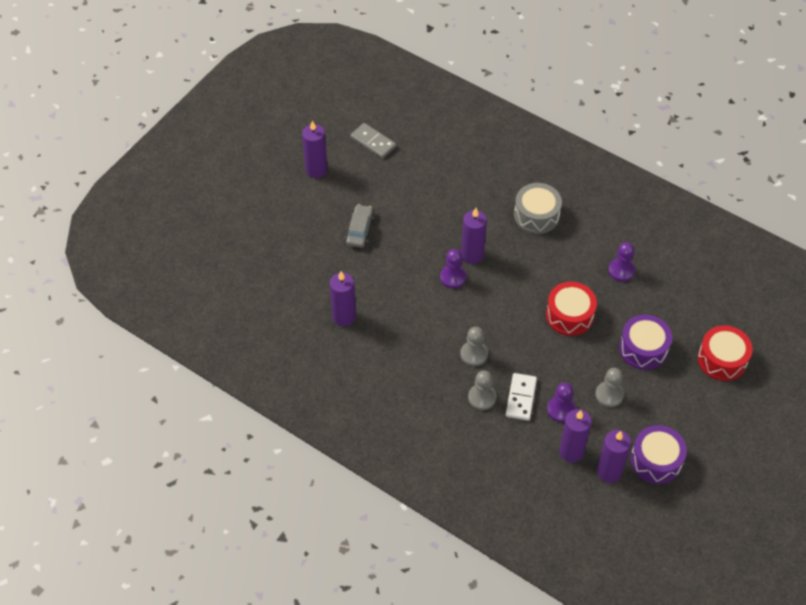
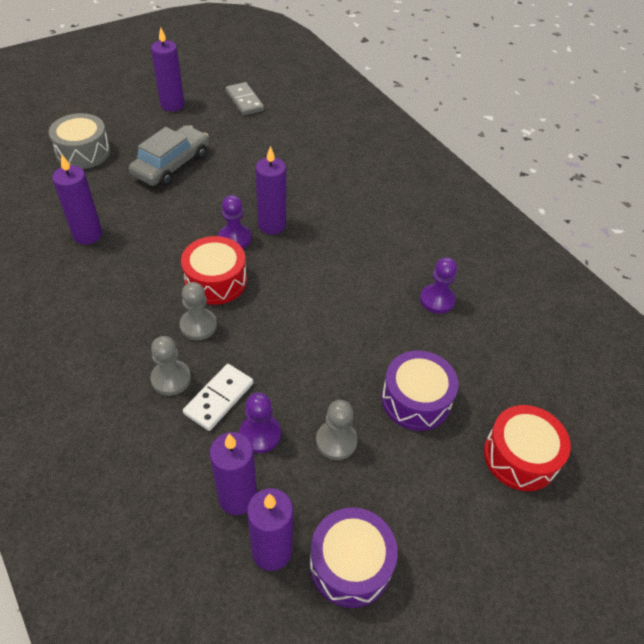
camera: 20 degrees right, 5 degrees down
grey car [345,204,374,248] -> grey car [129,125,209,186], size x1.53
grey drum [514,183,562,234] -> grey drum moved to [49,113,110,169]
red drum [546,282,597,336] -> red drum moved to [181,236,247,305]

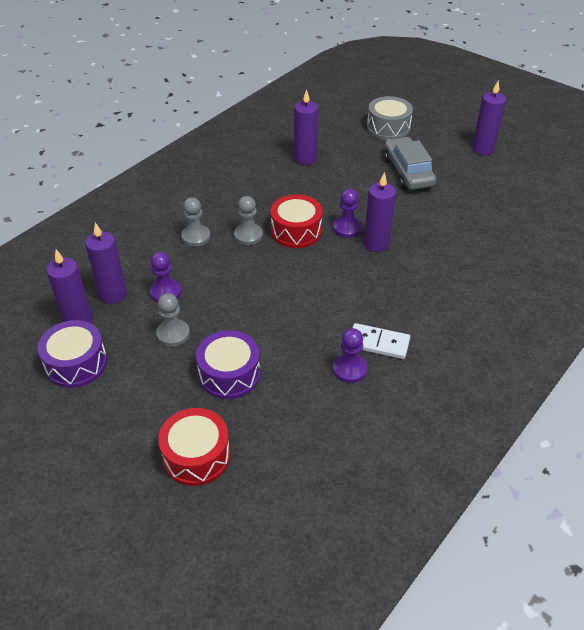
camera: 75 degrees right, 5 degrees down
grey car [129,125,209,186] -> grey car turned 120 degrees counterclockwise [384,137,436,190]
white domino [183,364,253,431] -> white domino moved to [353,323,410,359]
grey domino [226,82,264,116] -> none

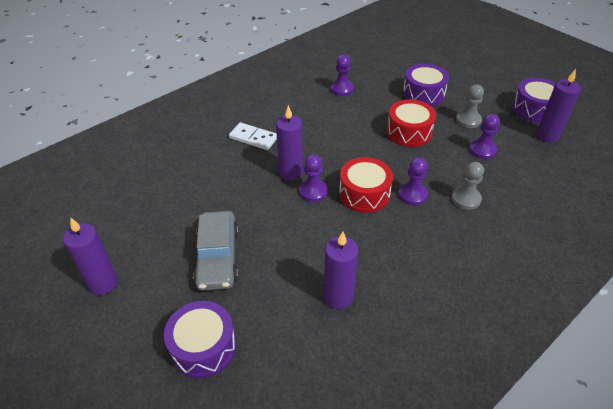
camera: 170 degrees left, 0 degrees up
purple candle [85,222,127,304] -> none
red drum [158,408,230,486] -> red drum moved to [387,99,436,147]
grey pawn [234,196,263,245] -> purple pawn [398,157,428,205]
white domino [353,323,410,359] -> white domino moved to [229,122,277,150]
grey drum [367,96,413,140] -> purple drum [164,301,236,378]

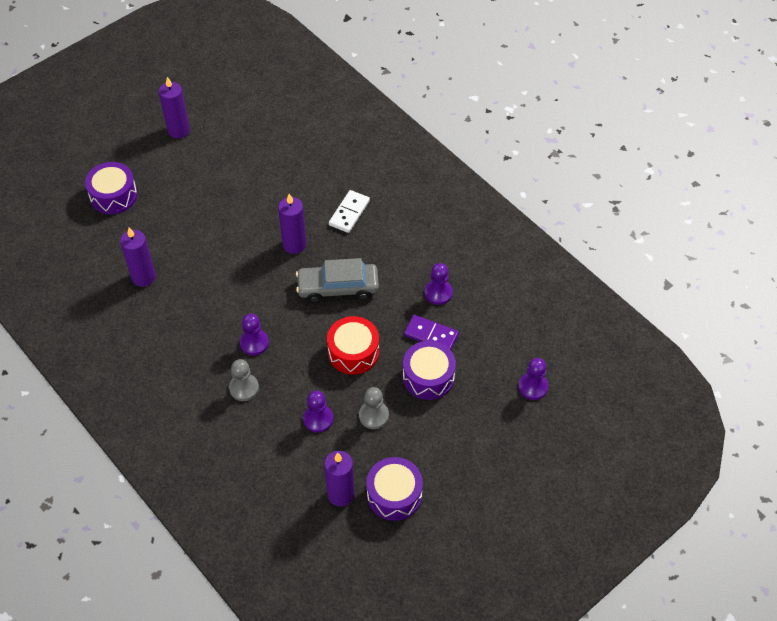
camera: 90 degrees right, 10 degrees up
grey car [193,211,239,291] -> grey car moved to [296,258,379,303]
purple pawn [299,154,328,202] -> purple pawn moved to [519,358,548,400]
red drum [339,157,393,213] -> none
none -> purple domino [404,315,459,350]

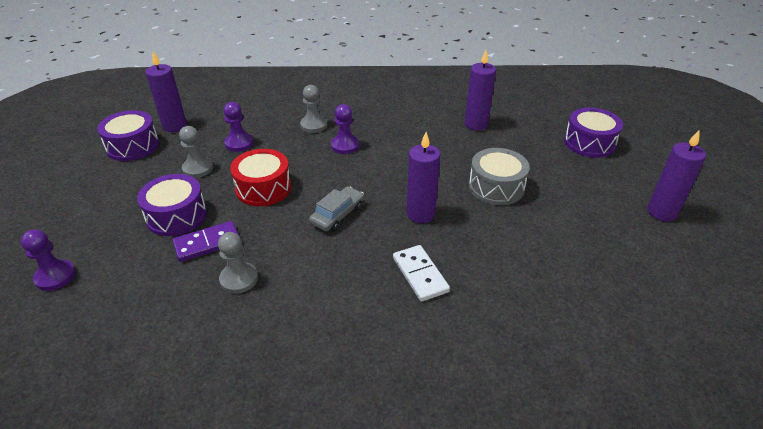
camera: 130 degrees right, 15 degrees down
grey car [296,258,379,303] -> grey car [309,186,364,231], size x0.65
purple pawn [425,263,453,305] -> grey pawn [218,232,258,294]
none -> grey drum [469,148,530,205]

